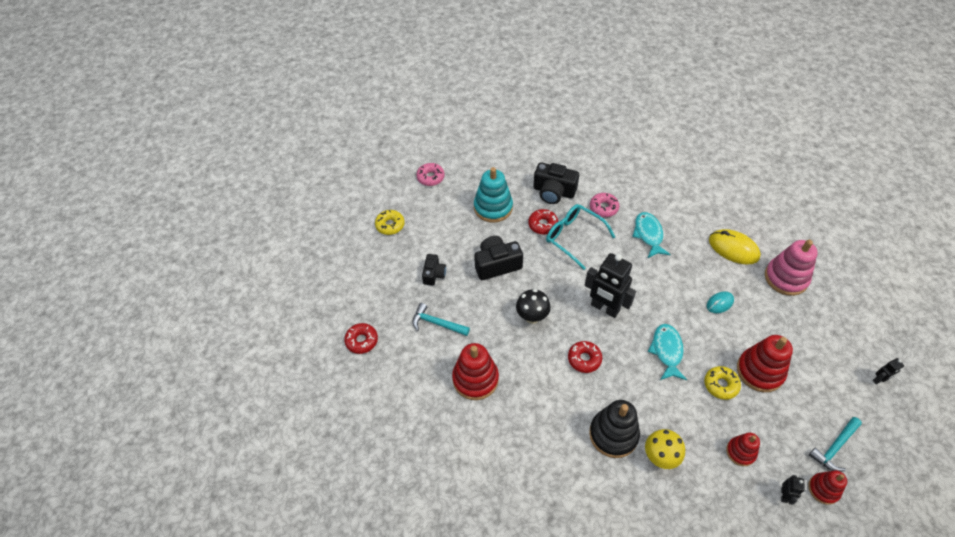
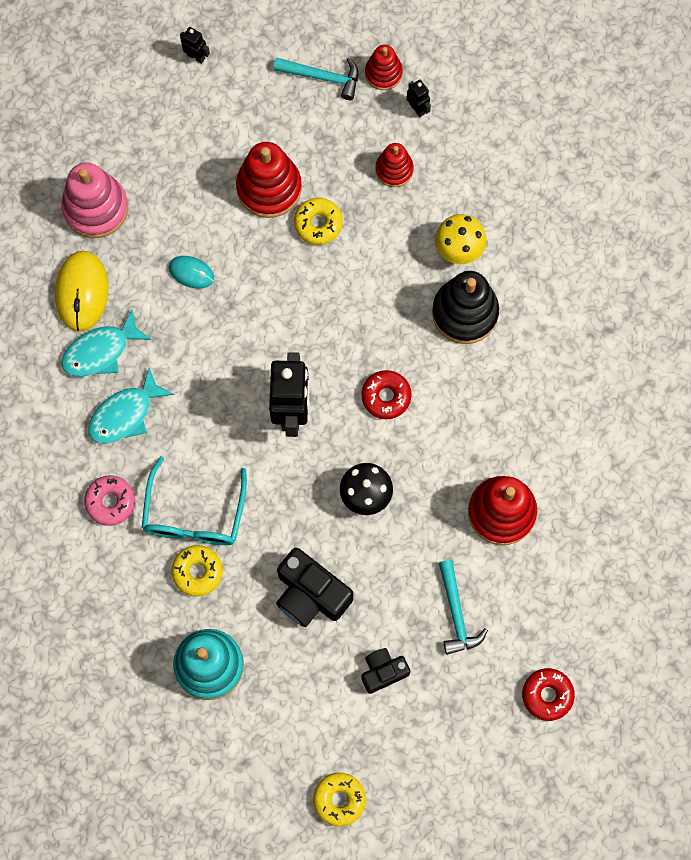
camera: 125 degrees left, 20 degrees up
pink donut [416,163,445,186] -> none
red donut [528,209,558,234] -> yellow donut [171,545,223,596]
black camera [533,162,579,204] -> none
turquoise fish [648,324,687,380] -> turquoise fish moved to [61,309,151,377]
black robot [781,475,805,505] -> black robot turned 75 degrees clockwise [407,80,431,117]

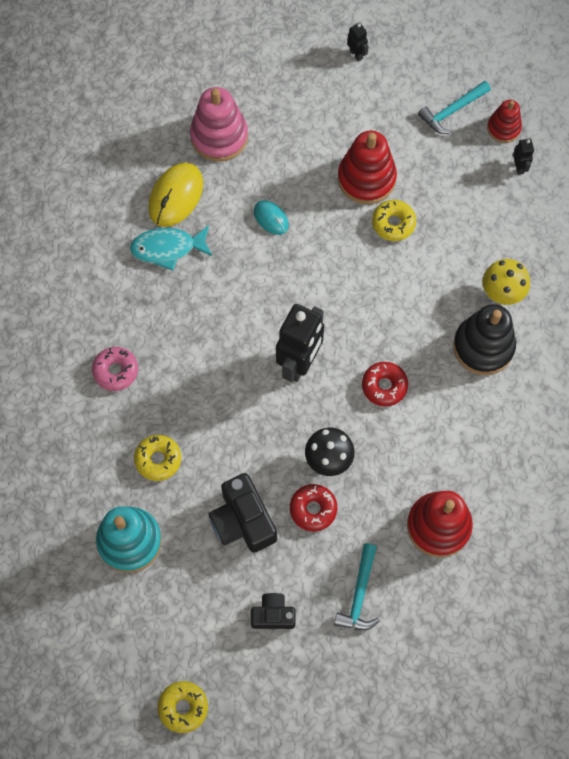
camera: 25 degrees right, 5 degrees down
turquoise fish [88,368,174,444] -> none
turquoise glasses [142,456,247,545] -> none
turquoise hammer [273,58,359,100] -> turquoise hammer turned 105 degrees clockwise [418,81,491,134]
red stacking toy [375,143,414,187] -> none
red donut [522,668,575,721] -> red donut moved to [290,484,337,531]

